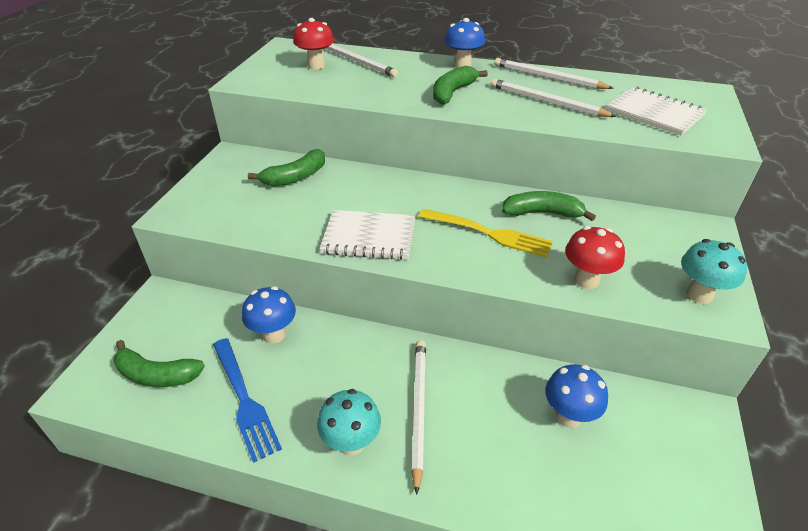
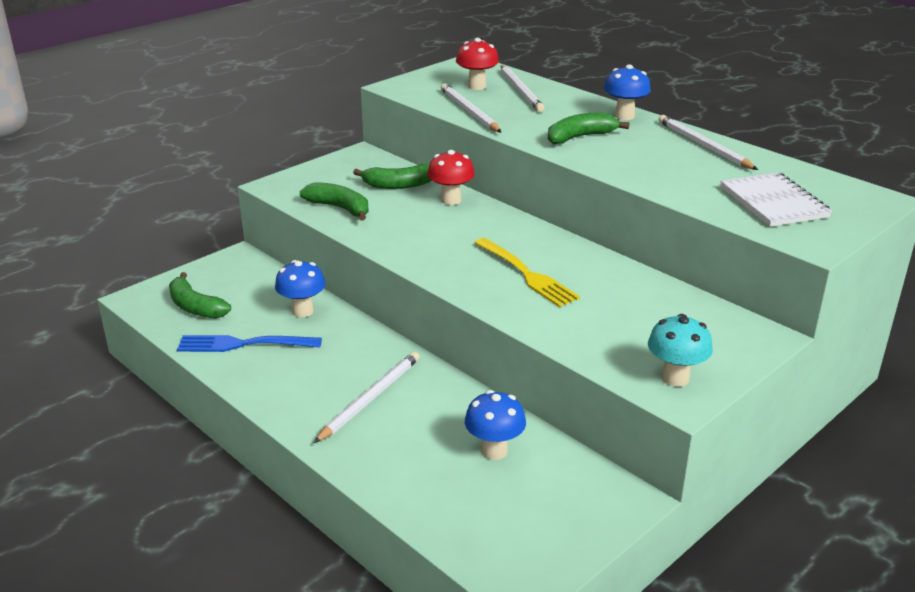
camera: 30 degrees right, 10 degrees down
blue fork [213,338,282,463] -> blue fork turned 90 degrees clockwise [177,335,322,352]
turquoise mushroom [317,389,381,456] -> none
white notebook [319,210,415,260] -> none
white pencil [490,79,617,117] -> white pencil moved to [441,83,501,132]
green banana [502,191,596,221] -> green banana moved to [300,182,368,220]
red mushroom [565,226,625,289] -> red mushroom moved to [427,150,475,205]

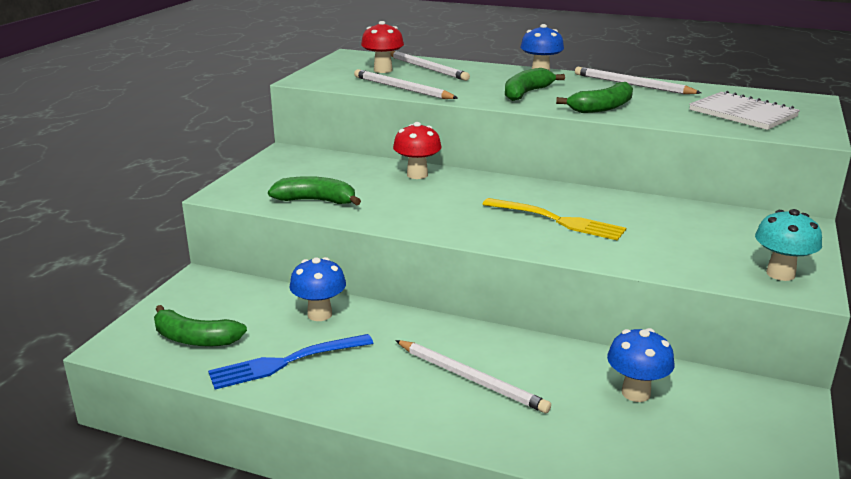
camera: 25 degrees left, 5 degrees down
white pencil [314,352,420,443] -> white pencil turned 120 degrees clockwise [395,340,551,413]
green banana [353,164,432,189] -> green banana moved to [556,82,633,113]

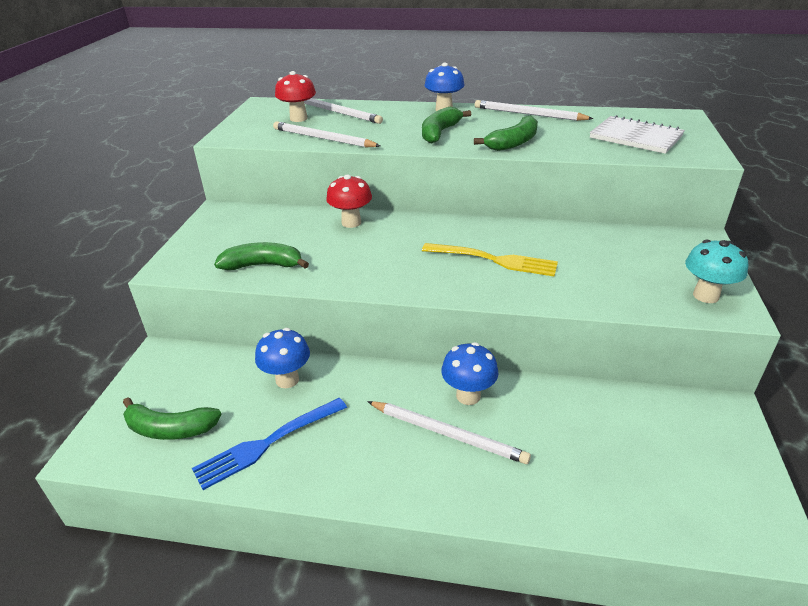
camera: 10 degrees left, 10 degrees up
blue mushroom [607,328,674,402] -> blue mushroom moved to [441,342,498,405]

